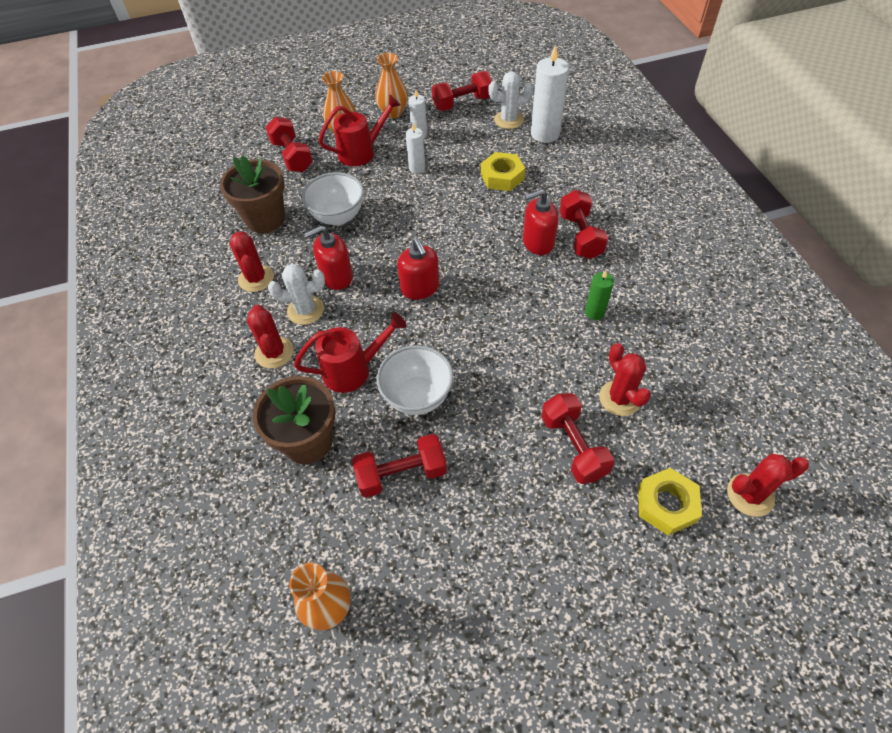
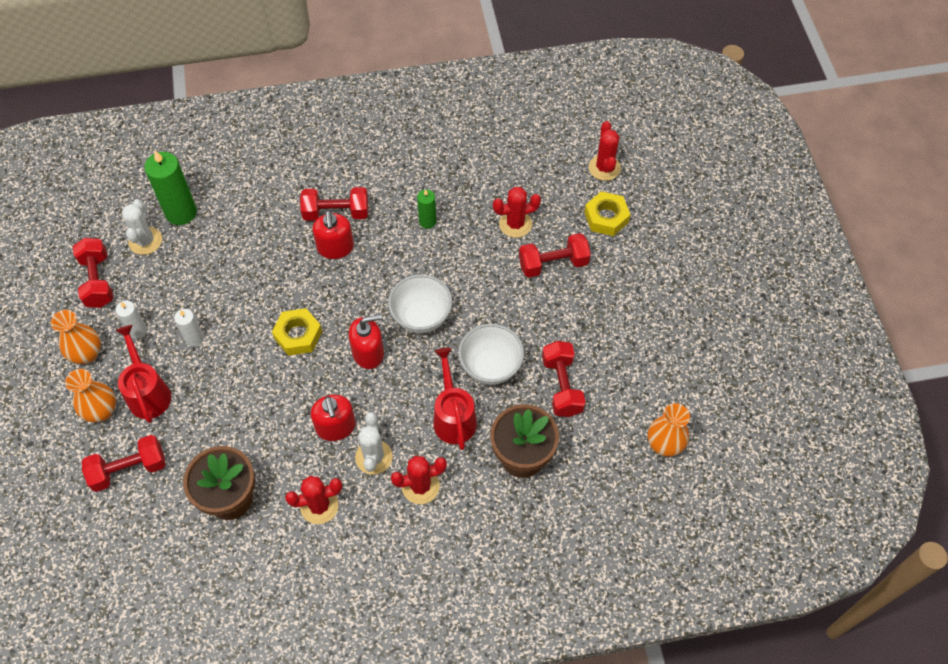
camera: 85 degrees left, 5 degrees up
white bowl [302,172,364,226] -> white bowl moved to [388,274,452,333]
yellow nut [481,152,525,191] -> yellow nut moved to [272,308,322,356]
white candle [531,44,569,143] -> green candle [144,150,197,225]

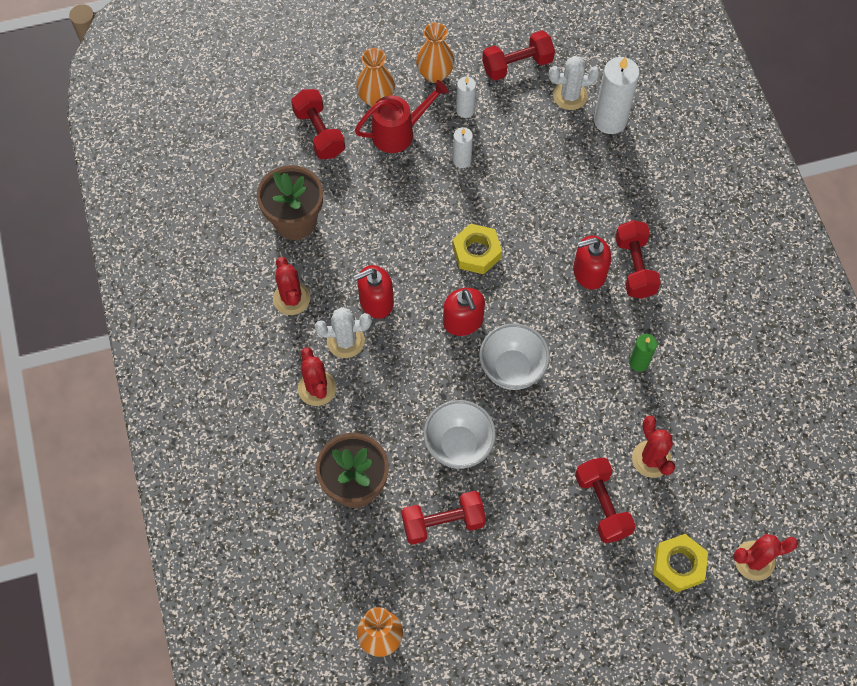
camera: 85 degrees right, 5 degrees up
green candle [144,150,197,225] -> white candle [594,56,640,134]
red watering can [434,348,477,450] -> none

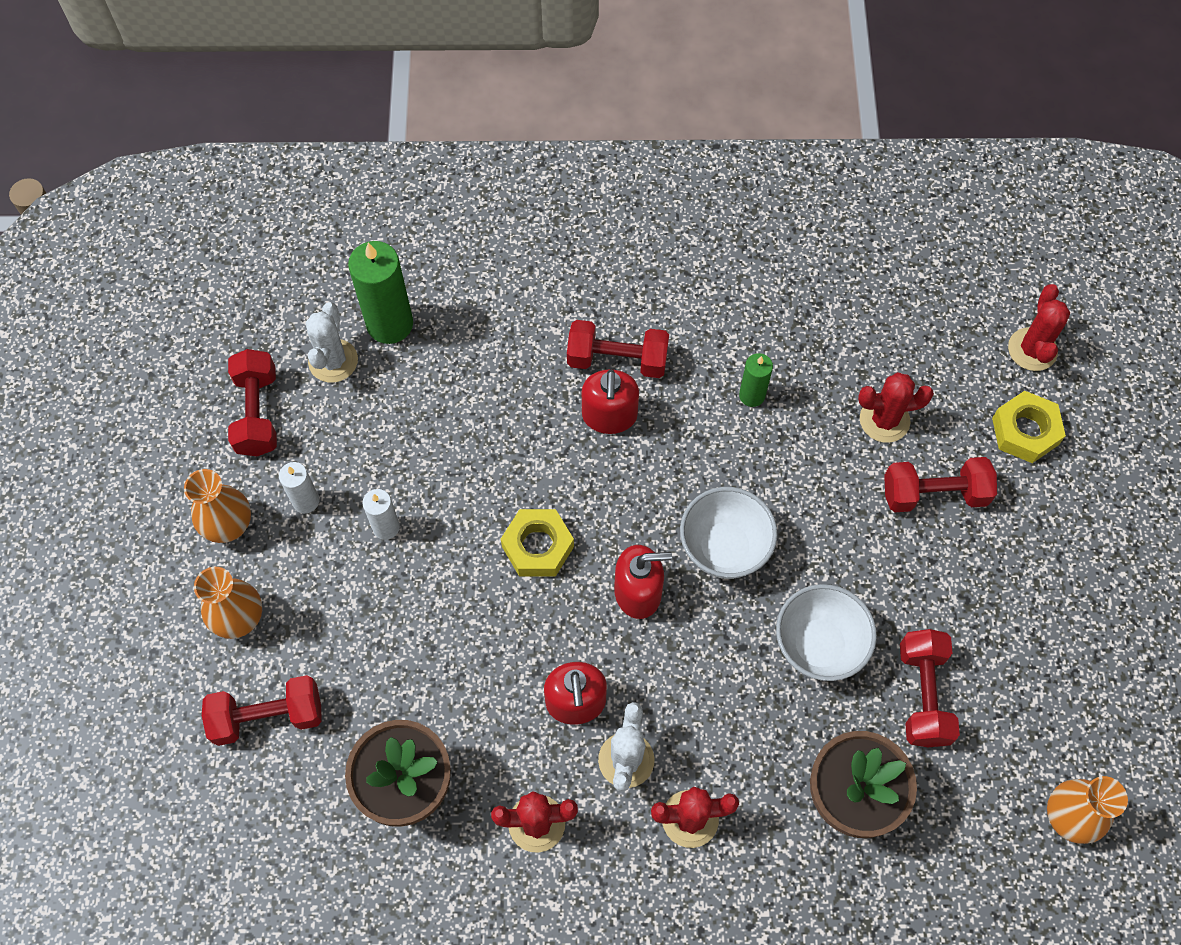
camera: 75 degrees left, 0 degrees up
red watering can [355,80,449,153] -> none
white candle [594,56,640,134] -> green candle [348,241,413,344]

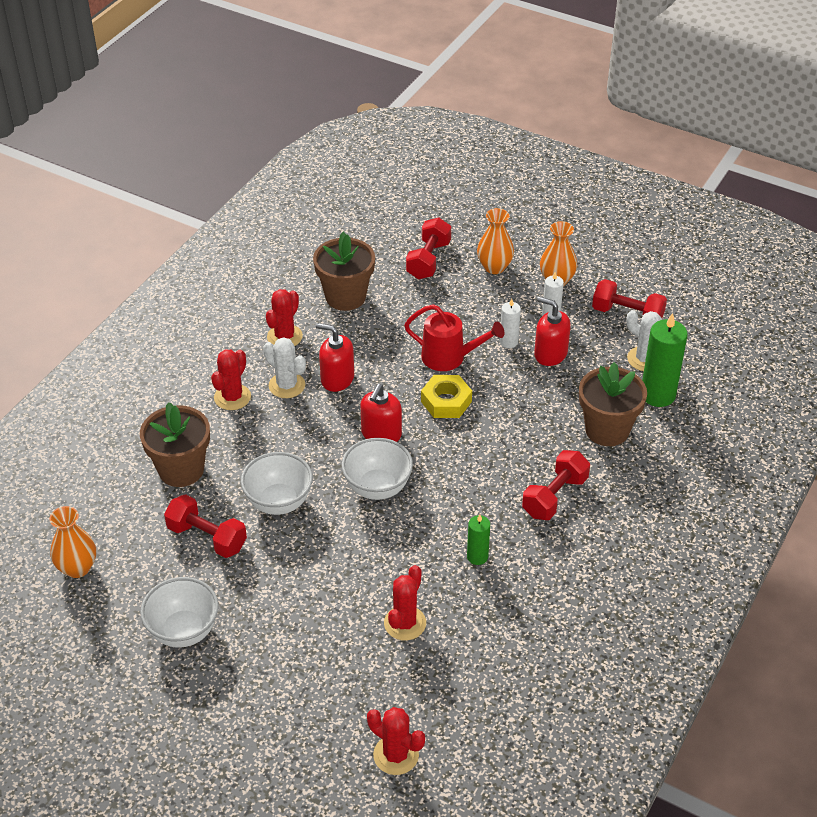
camera: 120 degrees right, 20 degrees down
red soap dispenser [582,369,639,434] -> red soap dispenser moved to [534,297,571,366]
red dumbbell [884,457,997,512] -> none
yellow nut [992,391,1066,463] -> none
none -> white bowl [140,577,219,648]
none -> red watering can [404,304,504,371]
none -> brown flower pot [579,362,647,446]

